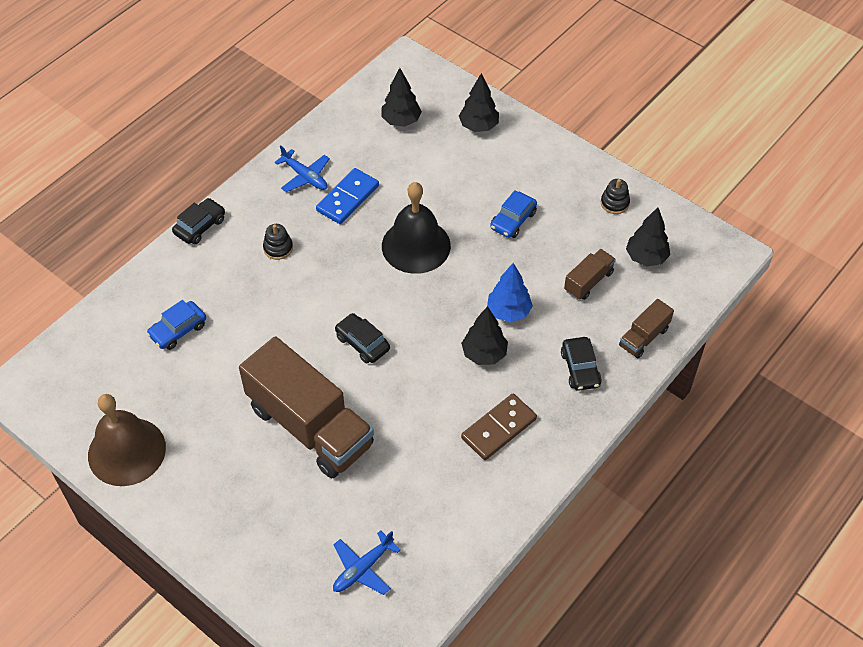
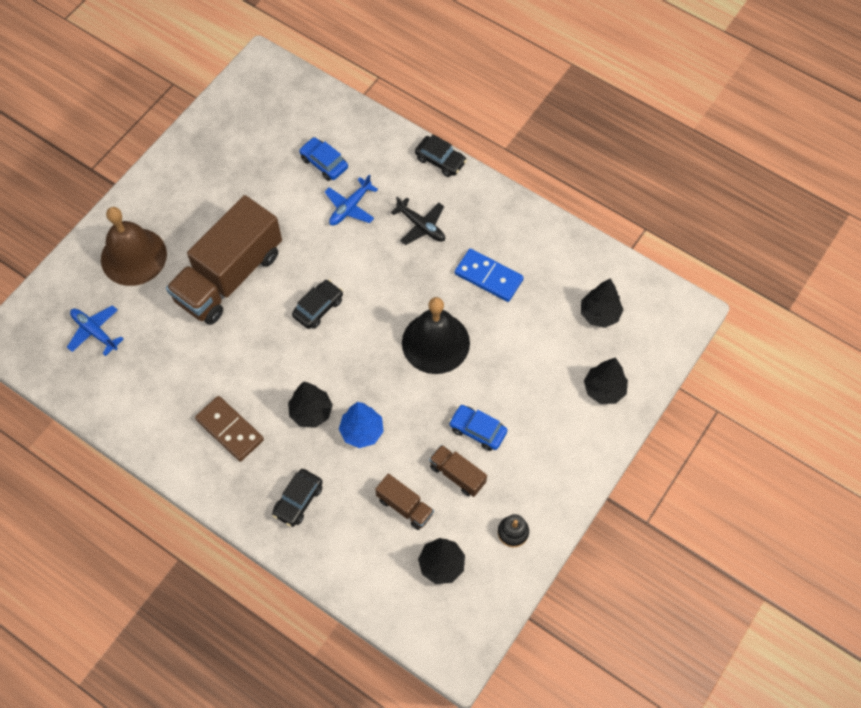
camera: 85 degrees right, 10 degrees up
brown bell [88,394,166,486] -> brown bell moved to [101,207,167,286]
black stacking toy [263,224,293,260] -> black plane [391,197,445,245]
blue plane [275,146,330,192] -> blue plane moved to [325,174,378,226]
black car [561,337,602,391] -> black car turned 45 degrees counterclockwise [272,469,322,527]
brown truck [619,299,674,358] -> brown truck moved to [429,445,487,497]

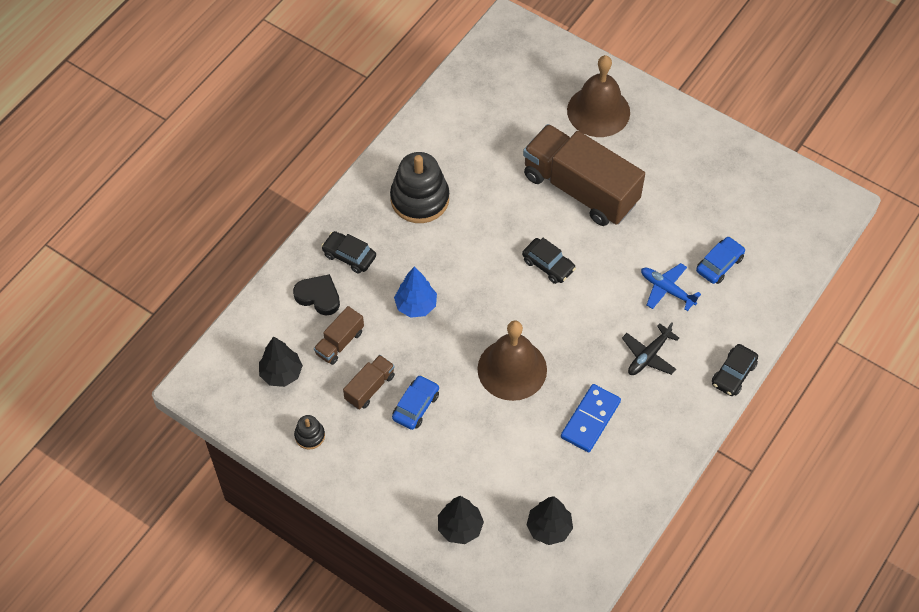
camera: 90 degrees right, 5 degrees down
blue plane [67,305,123,356] -> none
brown domino [195,396,264,462] -> black stacking toy [390,152,449,223]
black tree [288,381,333,428] -> none
black bell [402,297,470,374] -> brown bell [477,321,547,401]
none -> black heart [293,274,340,315]

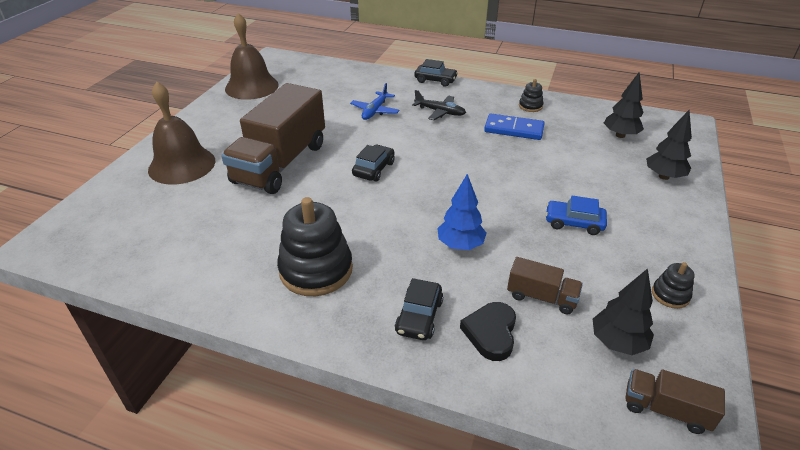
camera: 105 degrees left, 20 degrees down
brown truck [343,355,395,410] -> brown truck moved to [626,369,725,434]
brown bell [477,321,547,401] -> brown bell moved to [225,13,279,100]
blue car [696,237,745,284] -> none
none -> black stacking toy [519,79,544,112]

